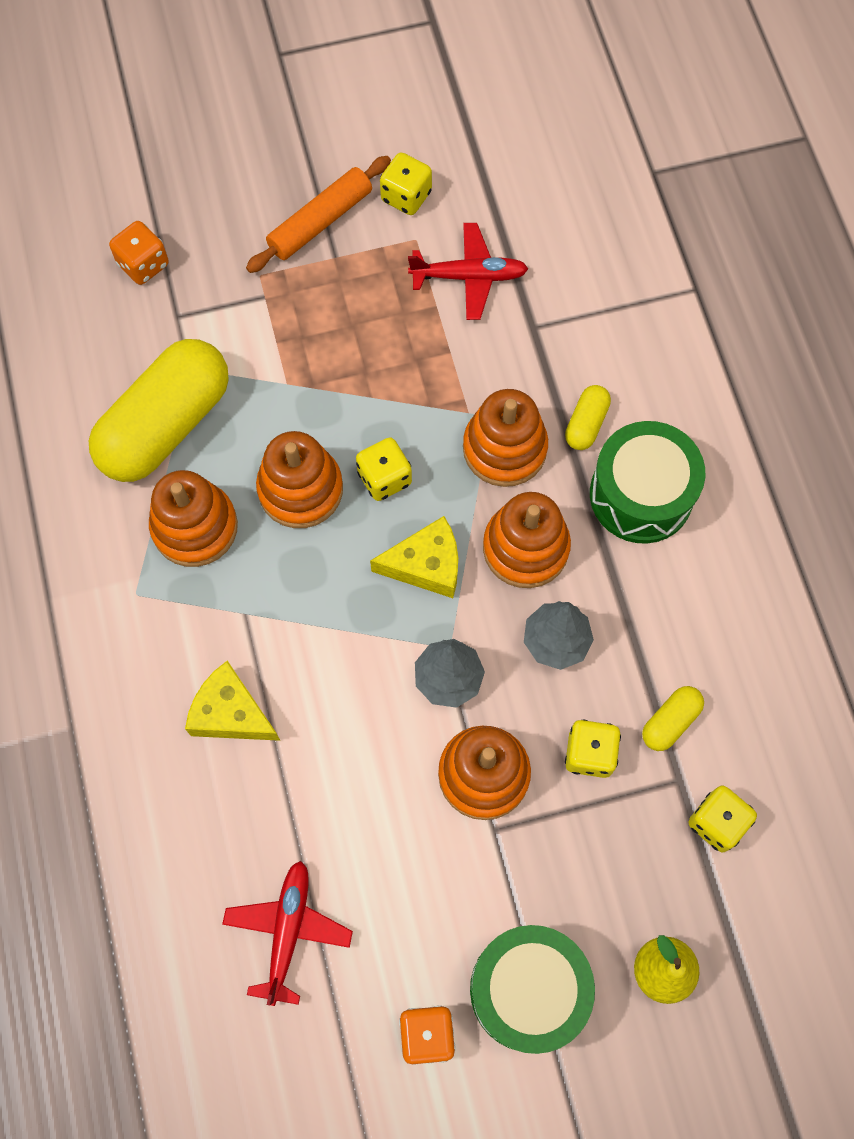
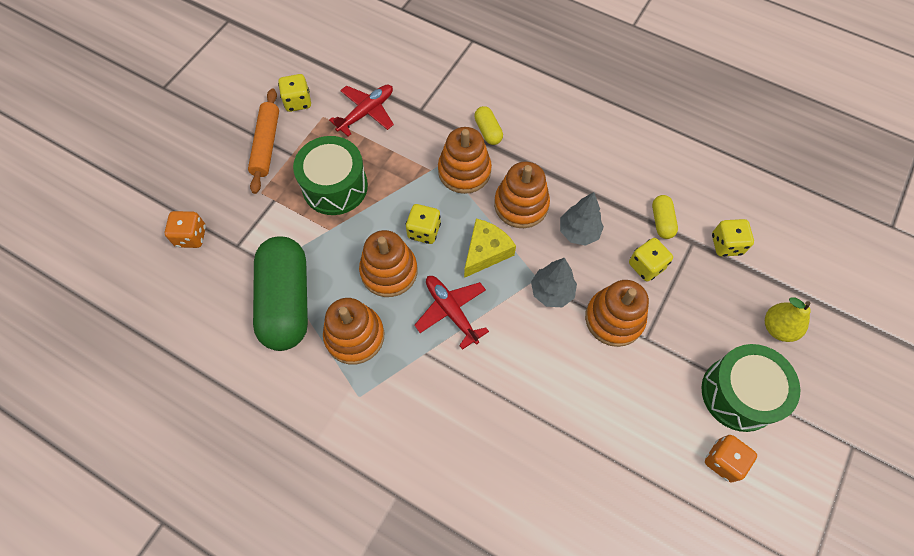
camera: 45 degrees left, 5 degrees down
yellow capsule [89,339,229,482] -> green capsule [253,236,308,351]
yellow cheese [185,661,280,741] -> none
red plane [222,861,353,1006] -> red plane moved to [414,276,489,350]
green drum [590,421,705,544] -> green drum moved to [293,136,368,215]

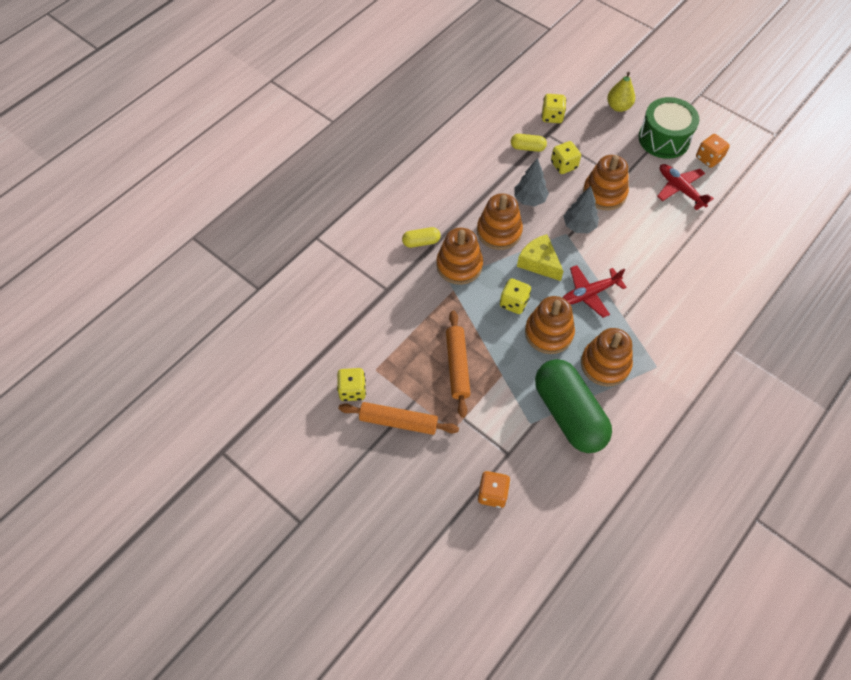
camera: 80 degrees left, 5 degrees down
green capsule [253,236,308,351] -> green capsule turned 60 degrees clockwise [535,359,612,453]
green drum [293,136,368,215] -> orange rolling pin [446,311,471,418]
red plane [329,85,394,136] -> red plane moved to [657,164,714,210]

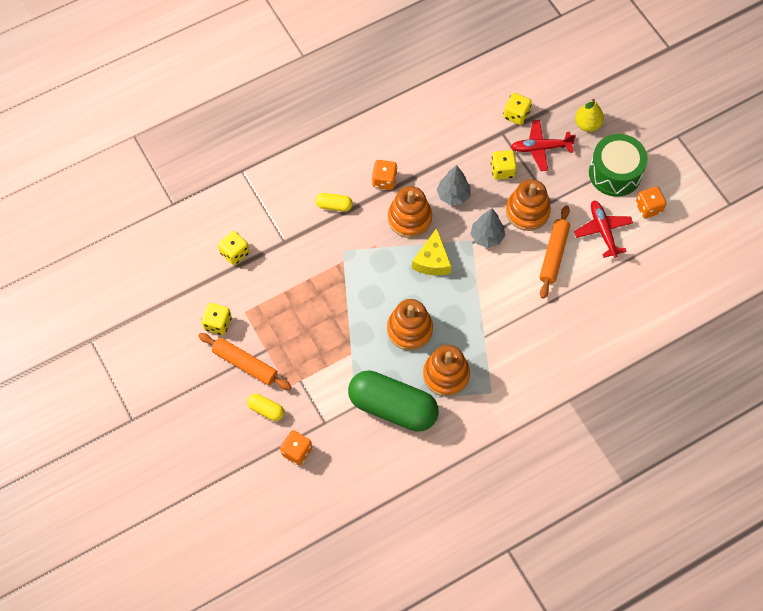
camera: 20 degrees right, 5 degrees up
orange stacking toy [436,228,483,285] -> none
orange rolling pin [446,311,471,418] -> orange rolling pin moved to [539,205,570,299]
yellow dice [500,278,531,314] -> yellow dice moved to [218,231,249,265]
yellow capsule [511,134,547,152] -> yellow capsule moved to [247,394,284,421]
yellow cheese [517,234,564,281] -> yellow cheese turned 150 degrees counterclockwise [412,228,451,275]
green capsule [535,359,612,453] -> green capsule turned 60 degrees counterclockwise [348,370,439,432]
red plane [562,265,627,318] -> red plane moved to [511,120,576,171]
none -> orange dice [372,160,398,190]

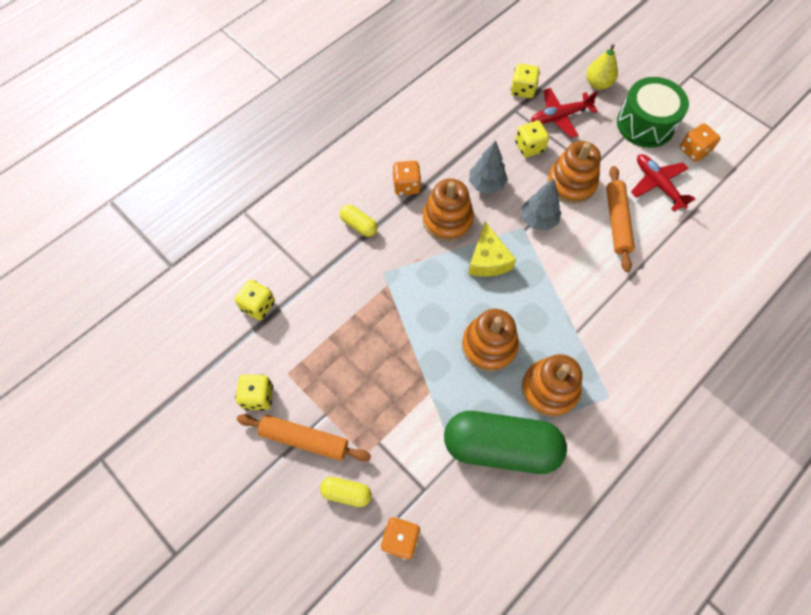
camera: 15 degrees left, 0 degrees up
yellow capsule [316,193,353,212] -> yellow capsule turned 45 degrees clockwise [340,205,378,237]

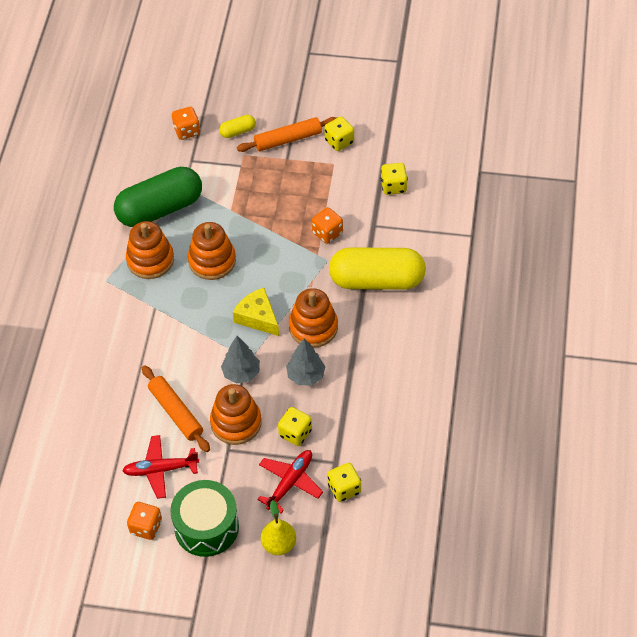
camera: 145 degrees right, 10 degrees down
yellow capsule [340,205,378,237] -> yellow capsule [329,247,426,290], size x2.34
orange dice [392,161,421,195] -> orange dice moved to [312,207,343,244]
red plane [631,154,695,212] -> red plane turned 150 degrees clockwise [122,435,199,499]

